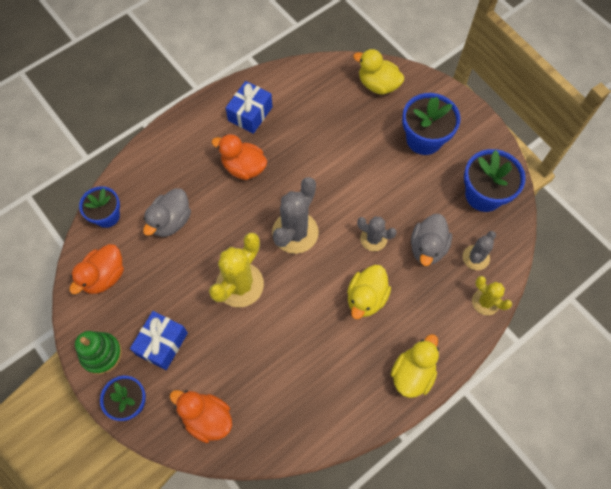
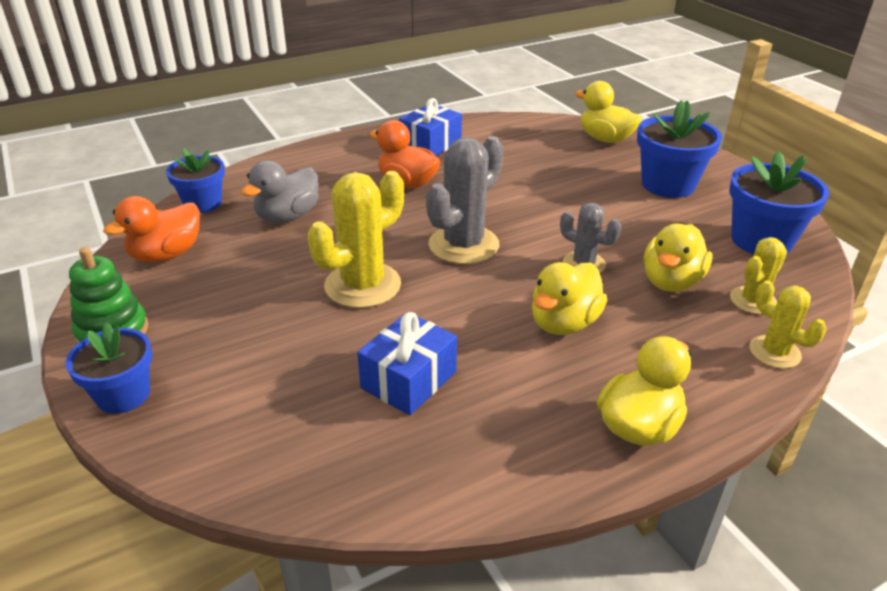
camera: 10 degrees right, 30 degrees down
blue gift [130,311,188,370] -> blue gift moved to [357,312,457,416]
orange duck [170,390,232,443] -> none
grey duck [411,214,452,266] -> yellow duck [644,224,712,292]
grey cactus [463,231,496,270] -> yellow cactus [730,237,787,314]

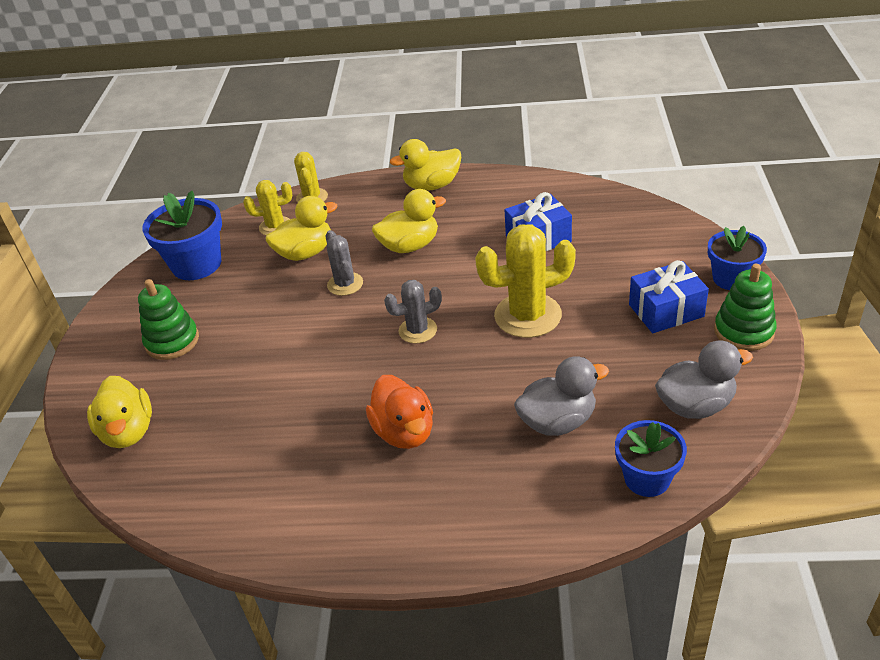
camera: 145 degrees left, 5 degrees up
orange duck [103,196,200,263] -> grey duck [655,340,753,419]
blue gift [399,98,462,156] -> blue gift moved to [629,260,709,333]
grey cactus [426,136,504,264] -> grey cactus [384,280,442,344], size x0.58
blue flower pot [637,100,722,198] -> green stacking toy [138,279,199,360]

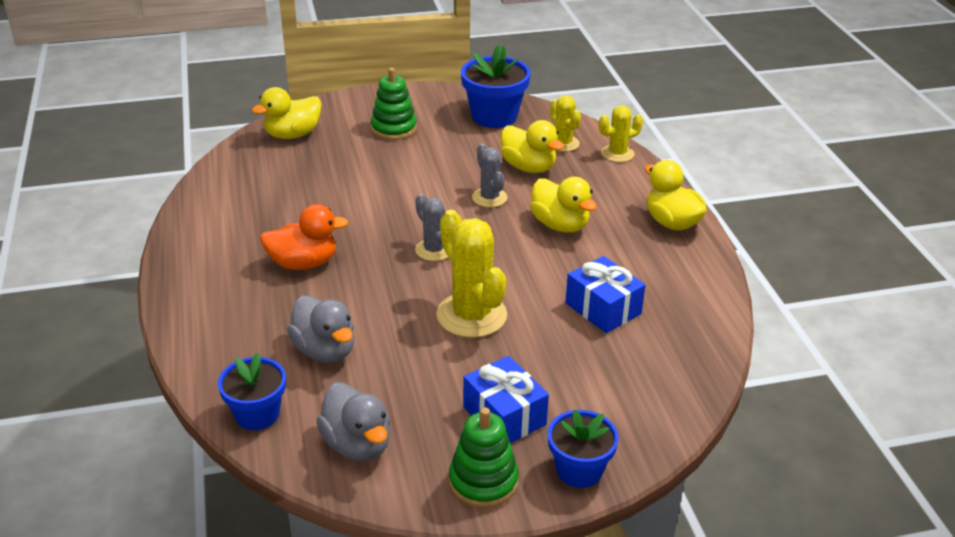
camera: 70 degrees right, 5 degrees down
grey cactus [326,230,363,296] -> grey cactus turned 75 degrees counterclockwise [472,144,507,207]
orange duck [366,375,433,449] -> orange duck turned 150 degrees counterclockwise [260,204,348,270]

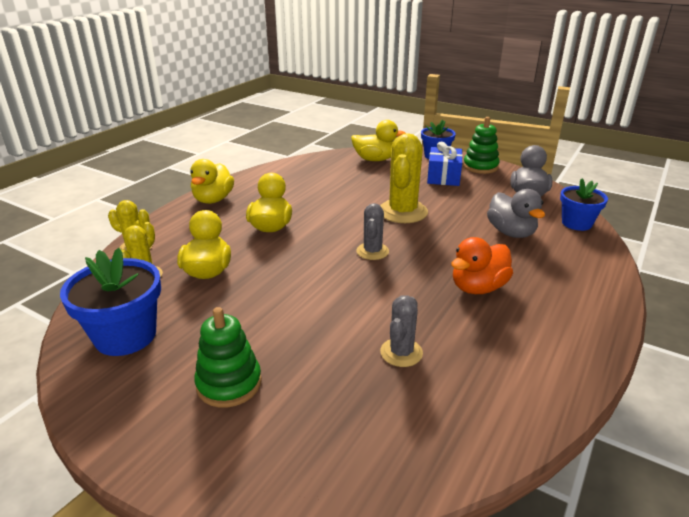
camera: 135 degrees left, 5 degrees down
yellow duck [252,87,322,139] -> yellow duck moved to [351,120,406,161]
orange duck [260,204,348,270] -> orange duck turned 75 degrees counterclockwise [451,237,513,294]
grey duck [287,296,355,363] -> grey duck turned 150 degrees clockwise [487,189,545,238]
grey cactus [472,144,507,207] -> grey cactus moved to [380,295,423,367]
blue gift [565,256,645,333] -> none

